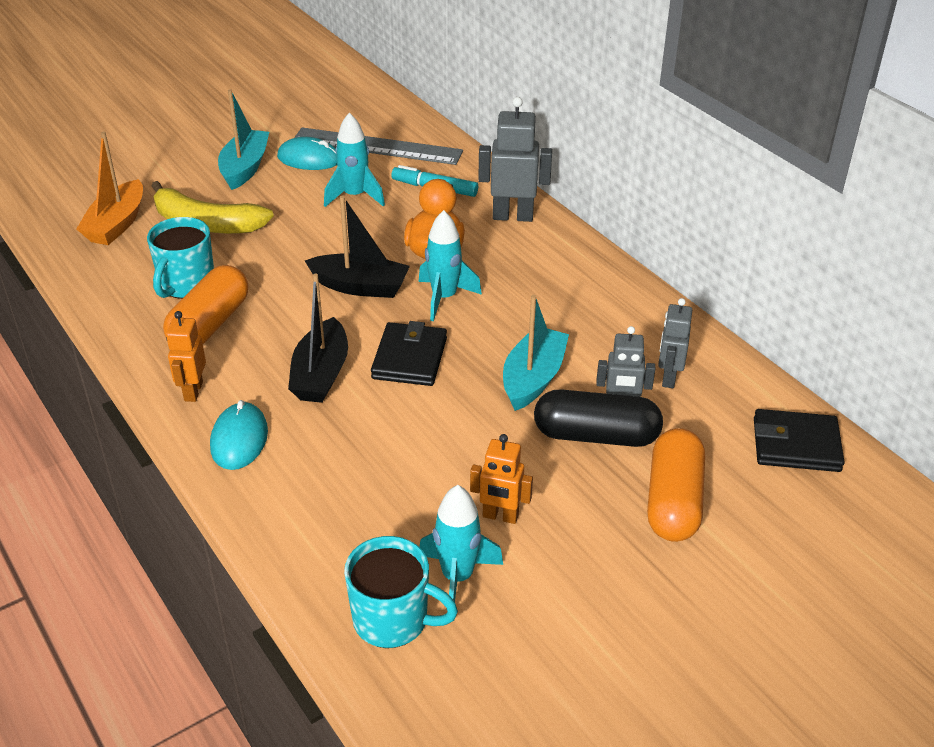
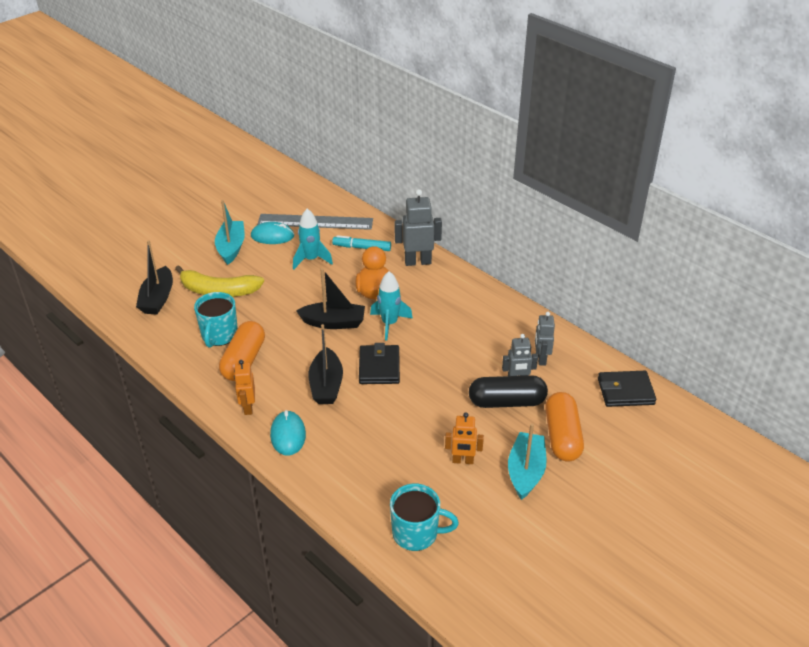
camera: 10 degrees left, 0 degrees up
orange boat [76,132,143,245] -> black boat [136,240,173,314]
turquoise rocket [419,485,503,601] -> none
turquoise boat [503,295,569,411] -> turquoise boat moved to [508,423,547,500]

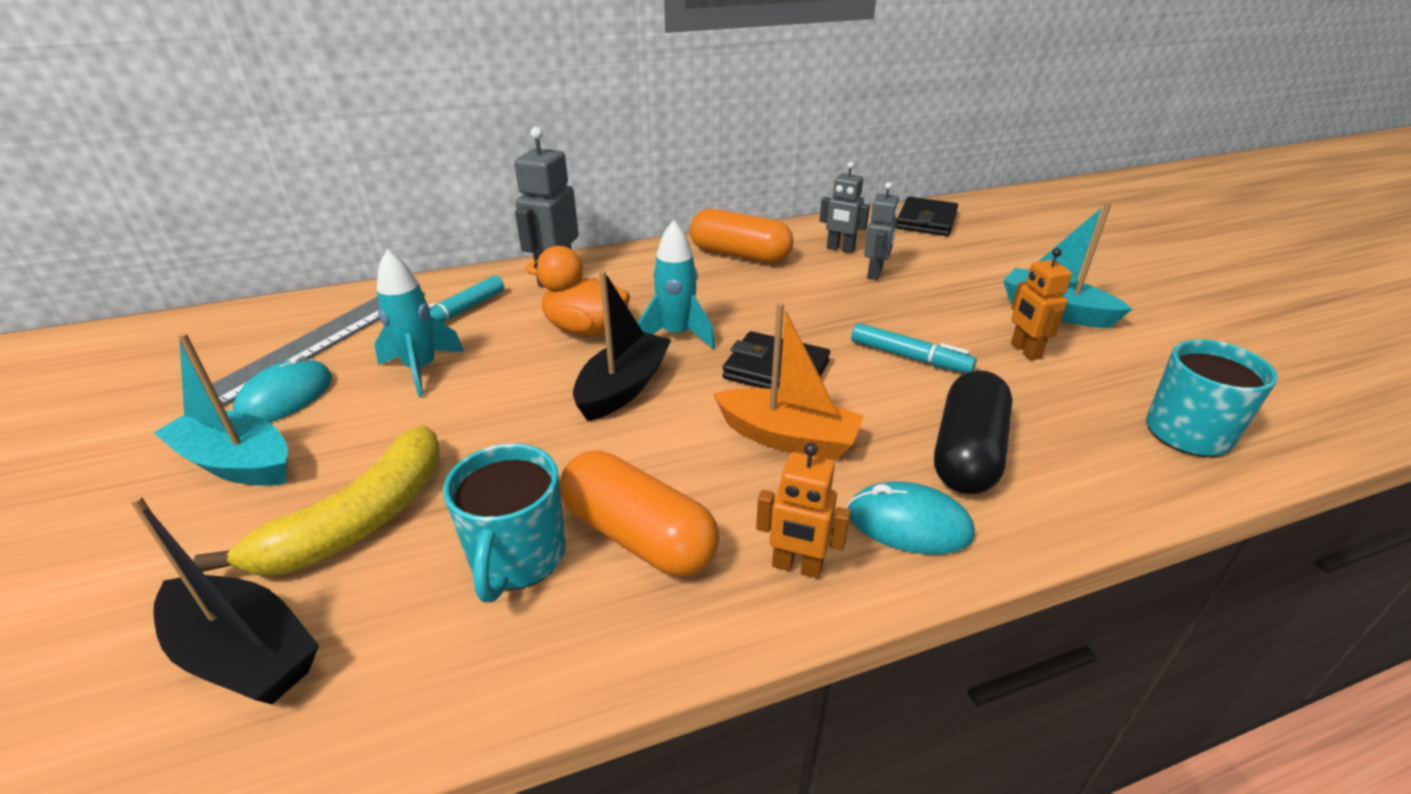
camera: 65 degrees left, 5 degrees down
turquoise mug [194,292,238,348] -> turquoise mug turned 60 degrees clockwise [443,443,566,602]
black boat [308,324,343,404] -> orange boat [713,302,864,460]
orange robot [445,412,484,464] -> orange robot turned 135 degrees clockwise [1011,248,1072,360]
black capsule [469,375,548,408] -> black capsule moved to [934,370,1013,494]
orange capsule [545,392,584,462] -> orange capsule moved to [690,209,794,263]
none -> turquoise marker [851,323,977,373]

